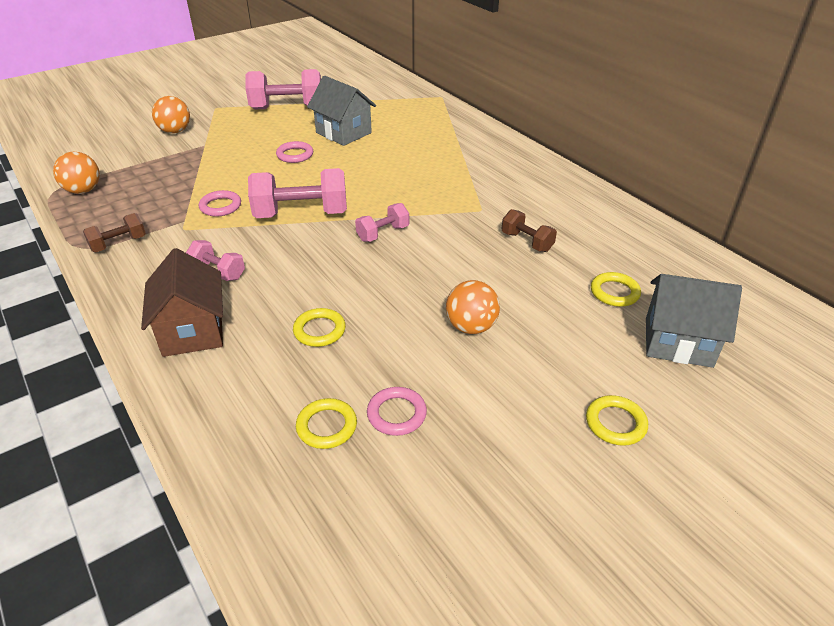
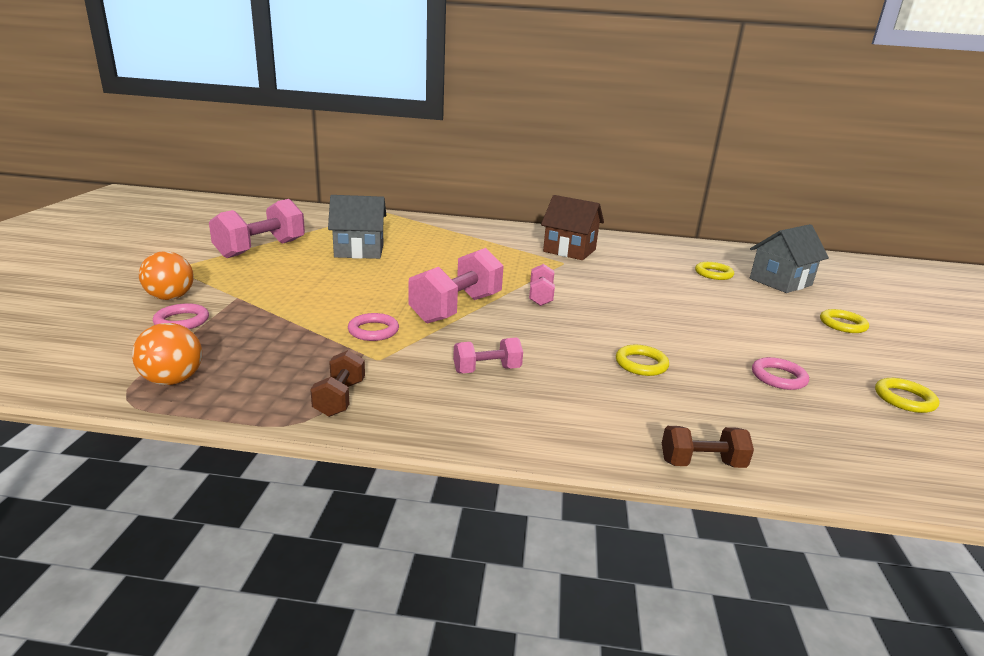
camera: 50 degrees left, 15 degrees down
brown house [141,248,223,357] -> brown house moved to [541,195,604,260]
pink ring [276,141,313,163] -> pink ring moved to [153,303,209,329]
yellow ring [296,398,357,449] -> yellow ring moved to [875,378,939,413]
orange ball [446,280,500,334] -> none
brown dumbbell [502,209,557,252] -> brown dumbbell moved to [662,426,754,468]

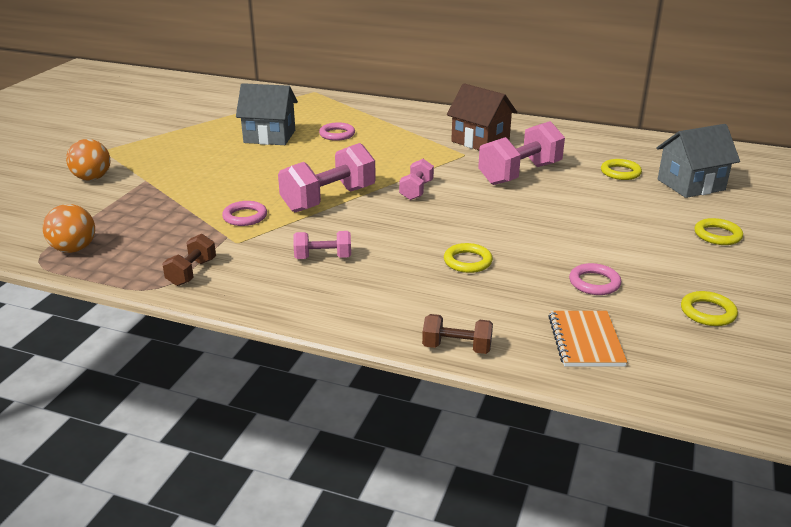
camera: 15 degrees right, 5 degrees up
pink ring [153,303,209,329] -> pink ring moved to [319,122,355,141]
pink dumbbell [209,199,305,258] -> pink dumbbell moved to [478,121,565,185]
none -> orange notebook [548,311,627,366]

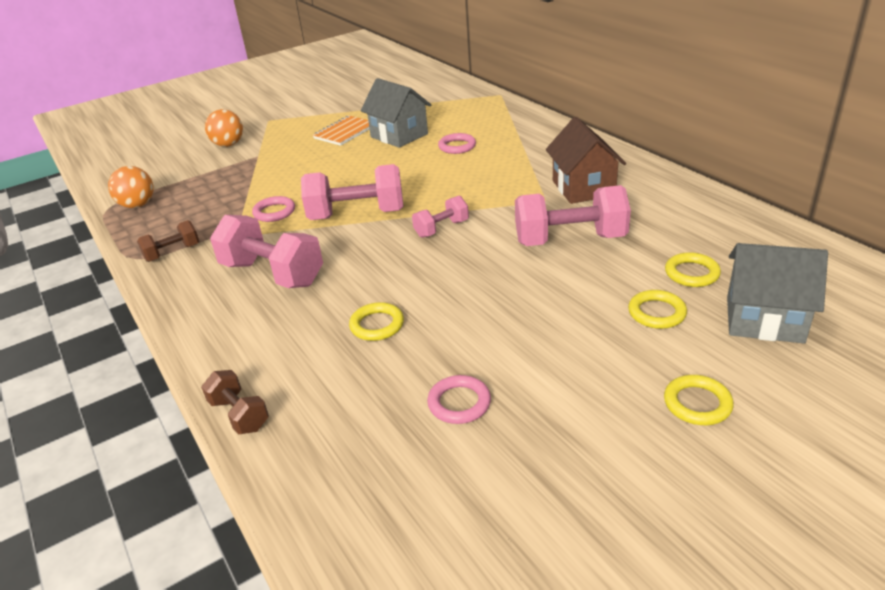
camera: 40 degrees right, 5 degrees up
pink dumbbell [294,231,351,259] -> pink dumbbell [210,215,323,288], size x1.87
orange notebook [548,311,627,366] -> orange notebook moved to [313,116,370,146]
yellow ring [681,291,738,326] -> yellow ring moved to [628,290,687,329]

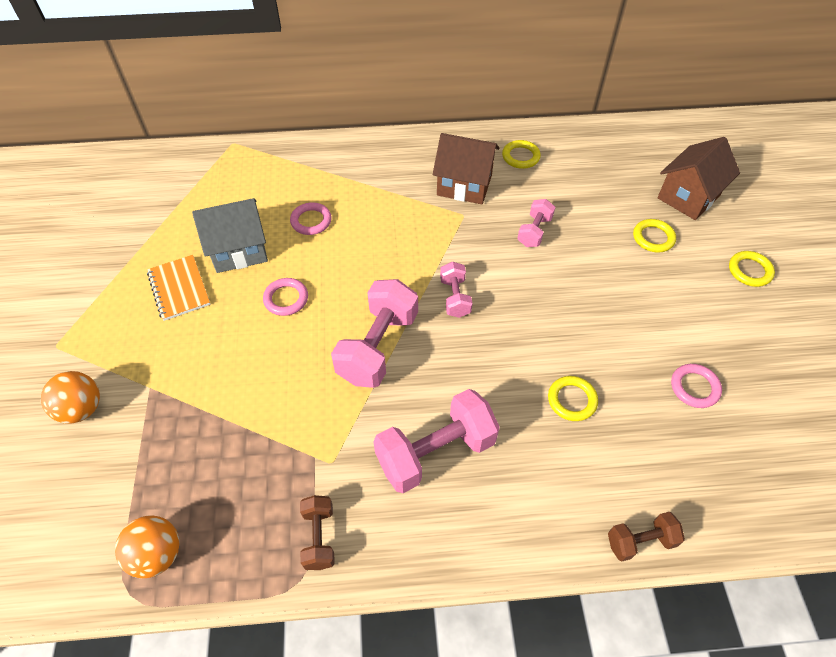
camera: 65 degrees left, 20 degrees up
pink ring [252,196,295,222] -> pink ring moved to [263,278,308,316]
pink dumbbell [515,185,631,246] -> pink dumbbell [517,199,555,247], size x0.54
yellow ring [665,252,721,287] -> yellow ring moved to [502,140,541,169]
grey house [727,243,828,343] -> brown house [657,137,740,220]

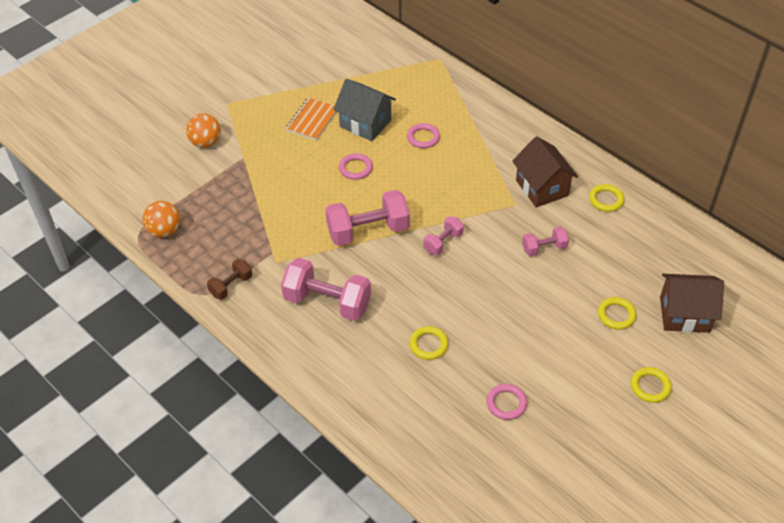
camera: 50 degrees right, 5 degrees down
brown dumbbell [608,512,685,561] -> none

